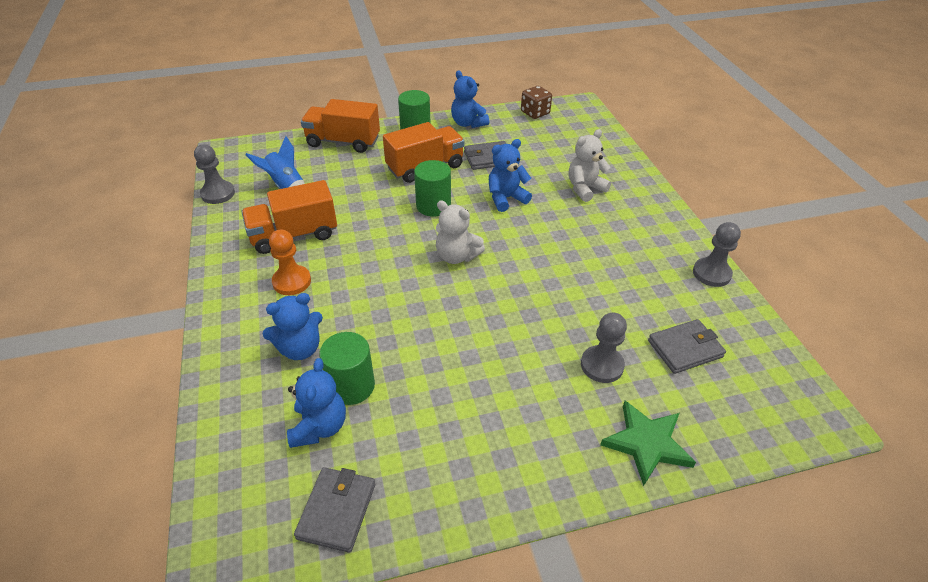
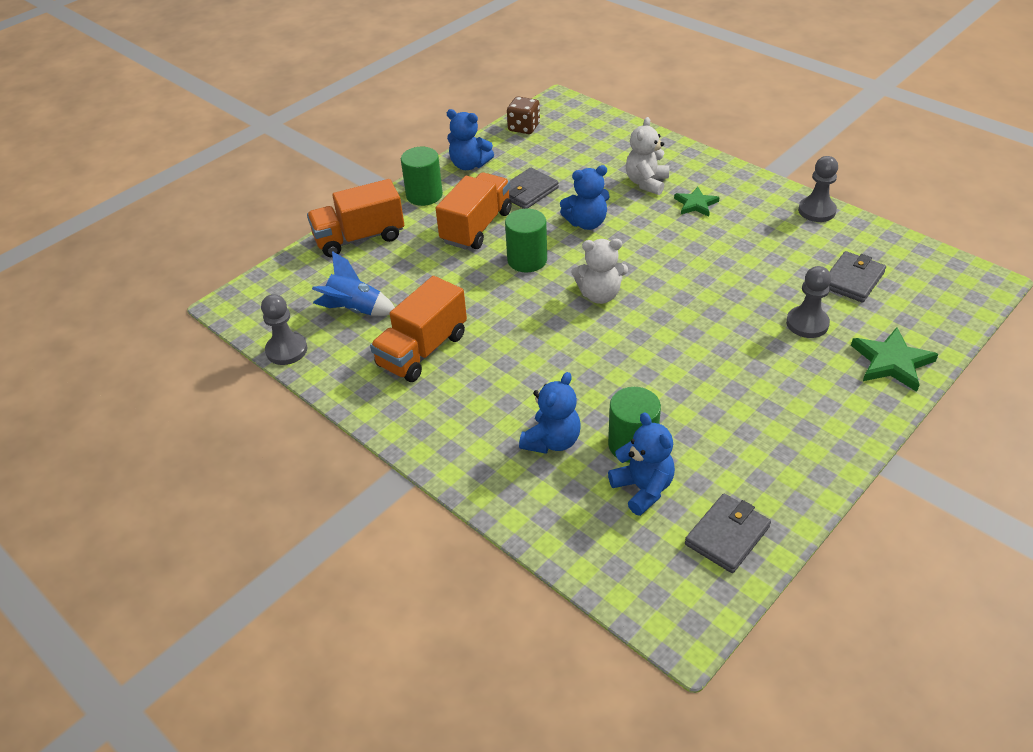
camera: 30 degrees left, 0 degrees up
orange pawn [269,230,311,295] -> none
grey wallet [294,467,375,553] -> grey wallet turned 60 degrees clockwise [685,493,771,573]
blue teddy bear [489,139,532,212] -> blue teddy bear turned 135 degrees counterclockwise [560,165,610,230]
none -> green star [674,187,720,217]

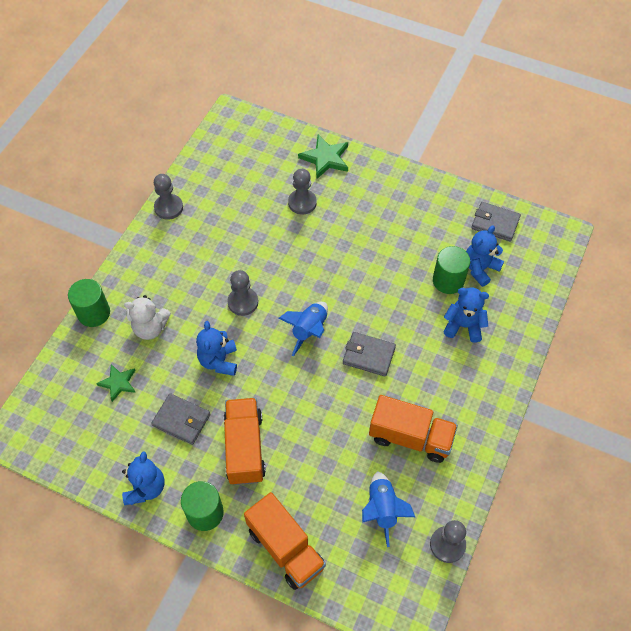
camera: 110 degrees left, 15 degrees up
orange truck [436,172,512,250] -> orange truck turned 75 degrees clockwise [224,398,266,485]
green cylinder [505,209,547,272] -> green cylinder moved to [68,279,110,327]
brown dice [507,96,540,134] -> none
blue teddy bear [560,165,610,230] -> blue teddy bear turned 150 degrees counterclockwise [196,321,237,376]
white teddy bear [572,239,628,304] -> blue rocket [279,302,328,357]
green star [674,187,720,217] -> green star moved to [96,364,136,402]
grey wallet [829,251,886,303] -> grey wallet moved to [343,332,396,376]
none -> grey pawn [227,270,258,316]

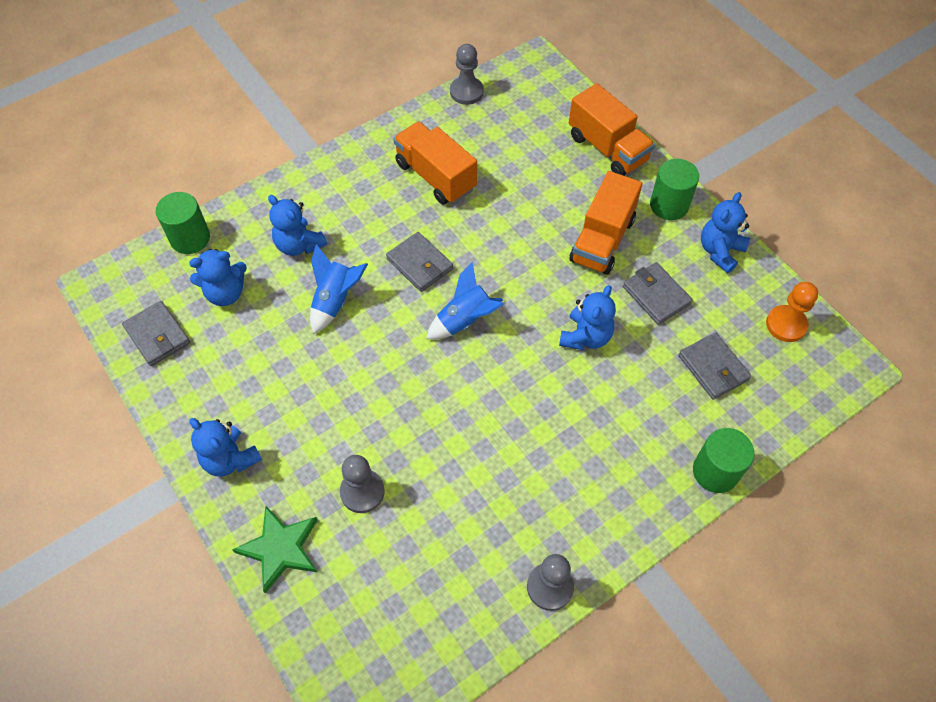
camera: 150 degrees left, 0 degrees up
green star [96,364,136,402] -> grey wallet [678,332,751,400]
white teddy bear [124,295,171,340] -> none
grey pawn [227,270,258,316] -> none
orange truck [244,492,326,590] -> orange truck turned 150 degrees clockwise [569,83,655,176]
blue rocket [362,471,415,547] -> blue rocket moved to [310,244,368,334]
green cylinder [433,246,470,294] -> green cylinder moved to [156,192,210,254]
none -> blue teddy bear [189,418,262,476]
none -> orange pawn [766,282,818,342]

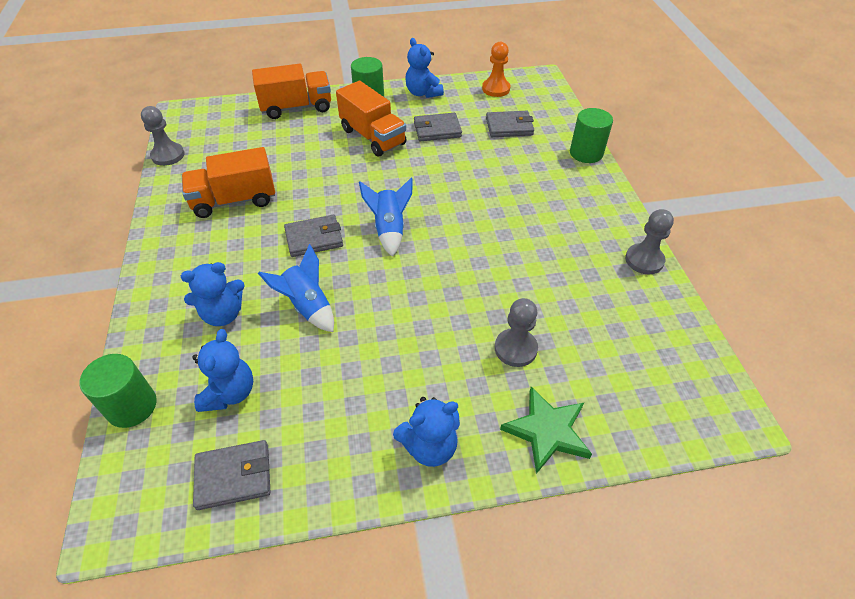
camera: 65 degrees left, 10 degrees down
blue teddy bear [559,285,616,350] -> none

